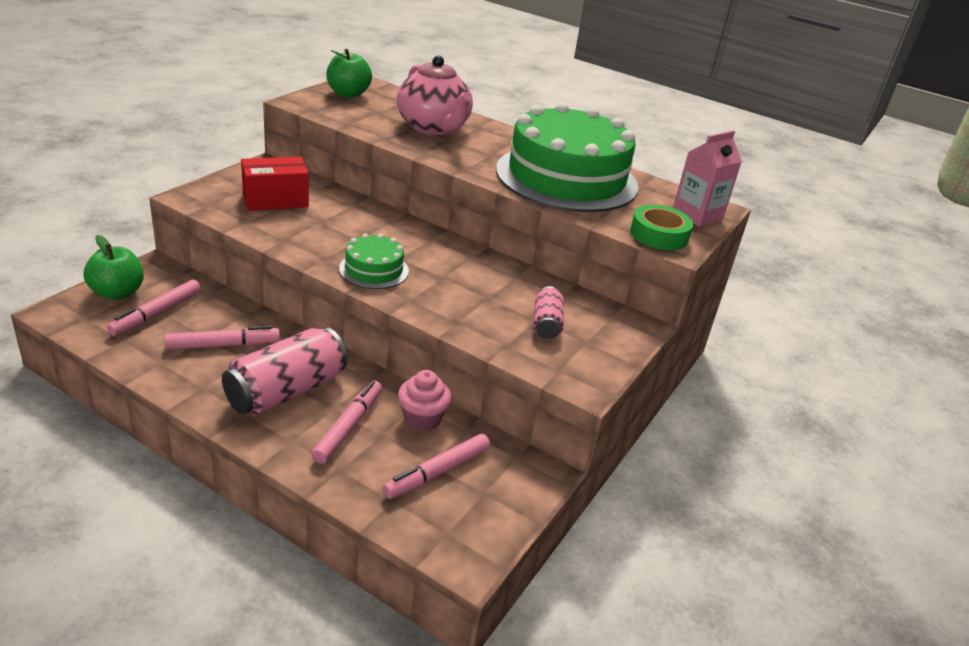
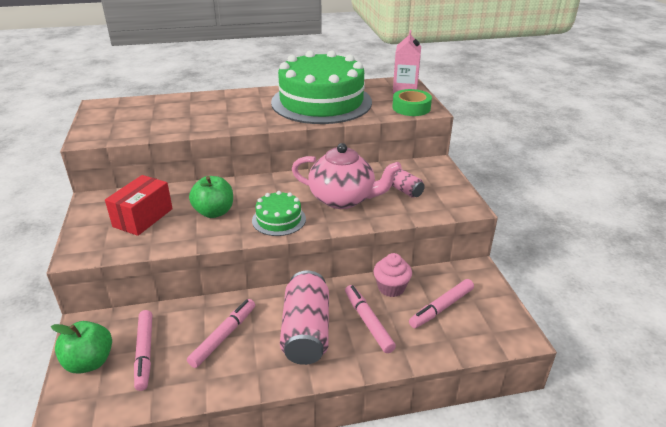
camera: 40 degrees left, 0 degrees up
green apple [326,49,372,98] -> green apple moved to [189,176,233,218]
pink marker [383,434,490,499] -> pink marker turned 45 degrees clockwise [409,279,474,328]
pink teapot [397,56,473,135] -> pink teapot moved to [292,143,402,209]

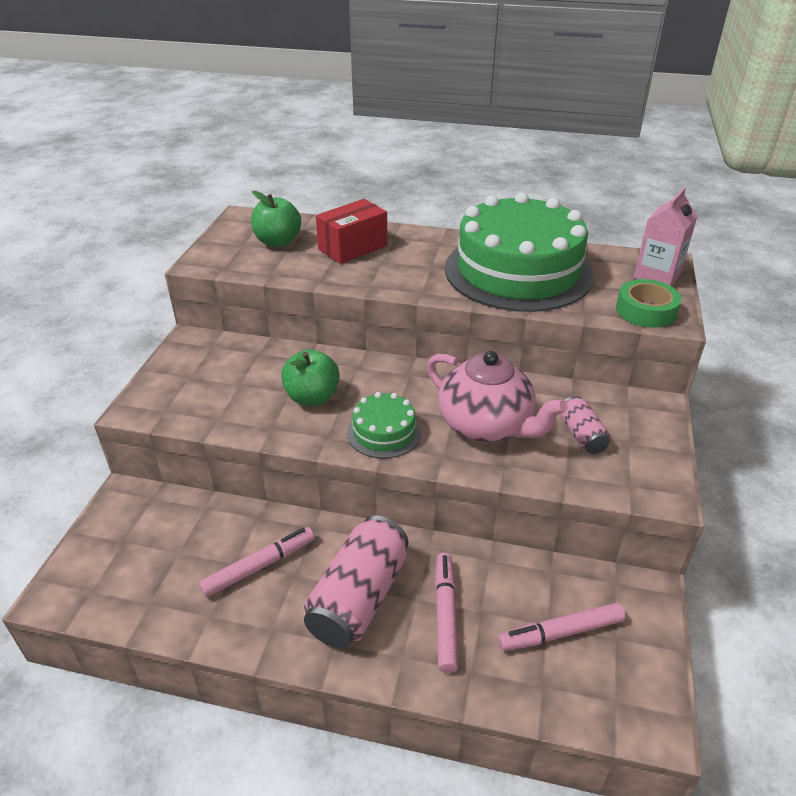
camera: 25 degrees right, 5 degrees up
green apple [51,321,112,374] -> green apple moved to [251,191,301,247]
red box [105,175,173,236] -> red box moved to [316,199,387,264]
pink marker [134,310,152,391] -> none
pink cupcake [373,253,412,297] -> none

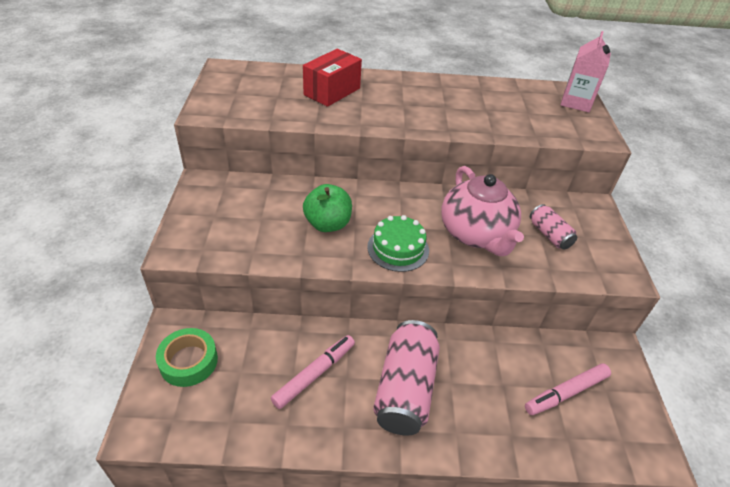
camera: 15 degrees left, 5 degrees up
green apple [251,191,301,247] -> none
pink teapot [427,351,567,442] -> pink teapot turned 45 degrees clockwise [441,166,524,256]
pink marker [435,553,458,673] -> none
green cake [445,192,594,312] -> none
green tape [616,279,682,328] -> green tape moved to [156,328,218,387]

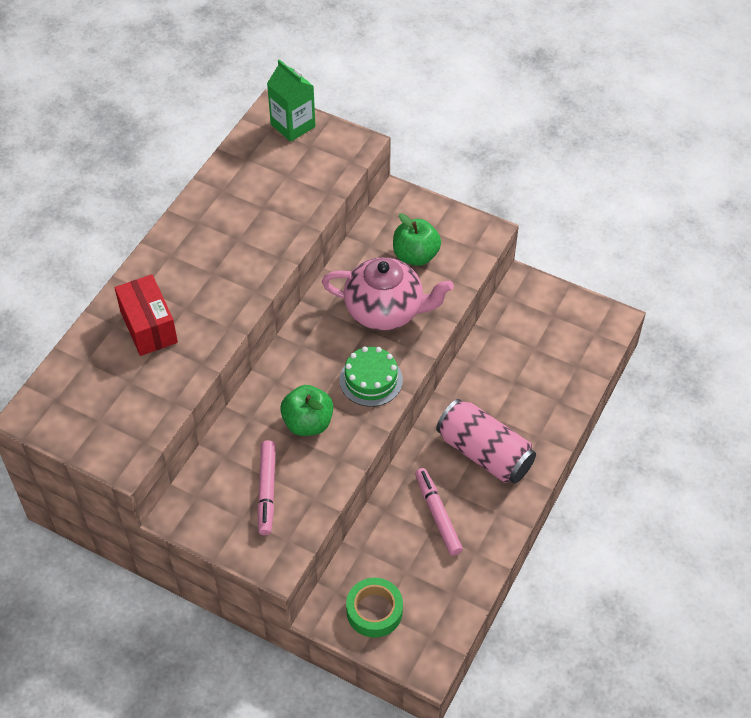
camera: 60 degrees left, 10 degrees up
pink marker [525,364,611,415] -> pink marker moved to [257,440,276,535]
pink can [530,204,577,250] -> green apple [393,213,441,266]
pink carton [560,31,611,112] -> green carton [267,59,316,142]

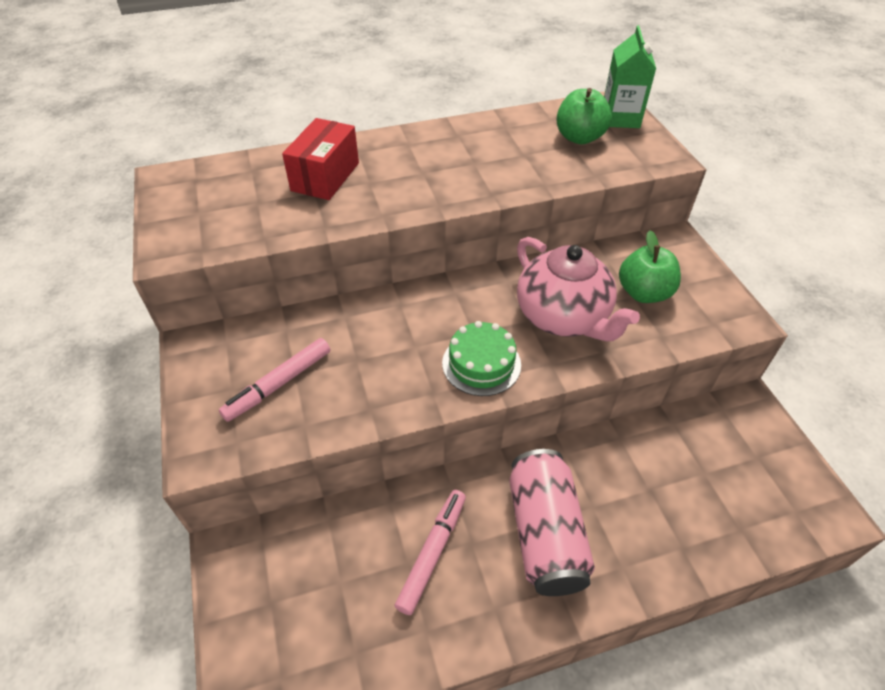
camera: 45 degrees right, 5 degrees down
green apple [280,385,333,436] -> green apple moved to [556,88,612,144]
green tape [346,578,403,638] -> none

